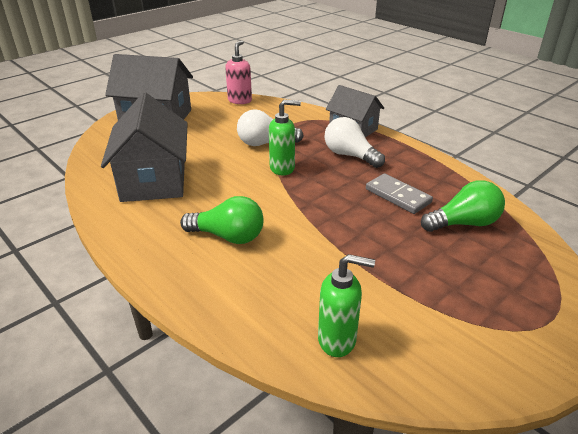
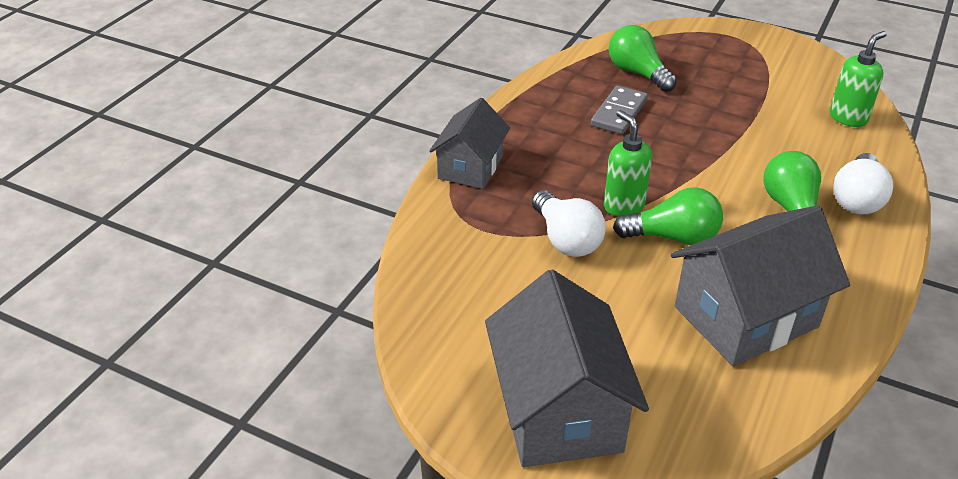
camera: 110 degrees left, 5 degrees up
pink soap dispenser [225,41,252,104] -> none
green soap dispenser [318,254,375,357] -> green soap dispenser turned 60 degrees clockwise [830,31,887,127]
white light bulb [325,117,385,168] -> white light bulb moved to [833,153,893,214]
none -> green light bulb [613,187,723,245]

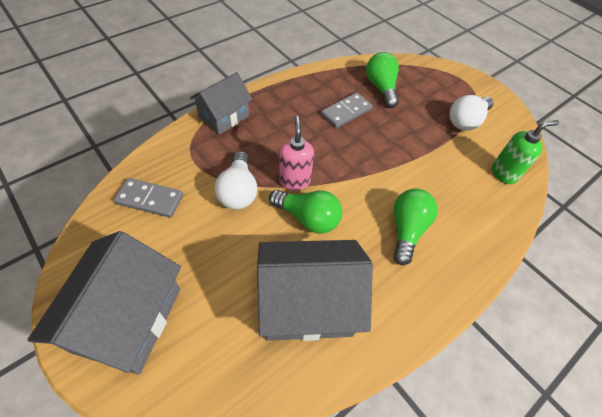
camera: 20 degrees right, 15 degrees up
green soap dispenser [604,110,652,216] -> pink soap dispenser [279,116,314,191]
white light bulb [833,153,893,214] -> white light bulb moved to [450,95,493,131]
none -> grey domino [114,178,183,218]

